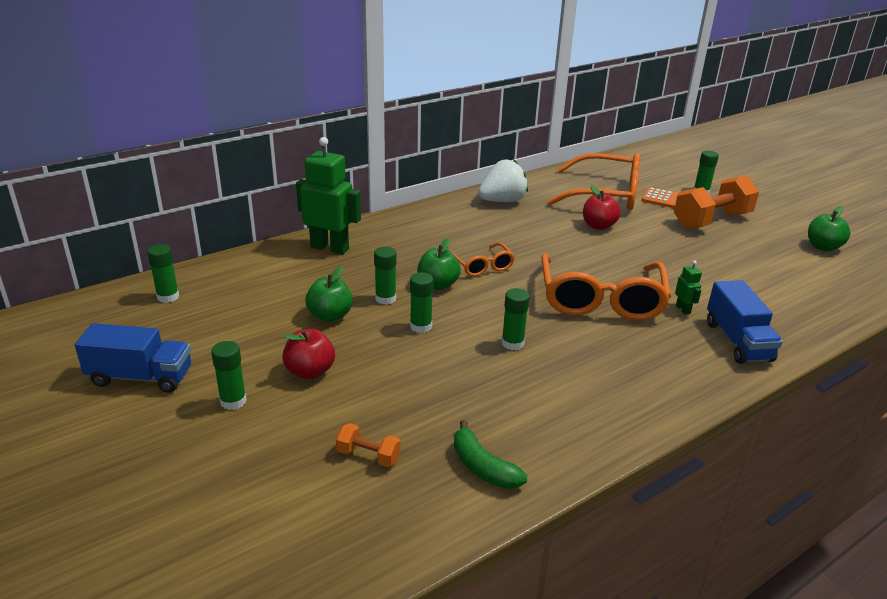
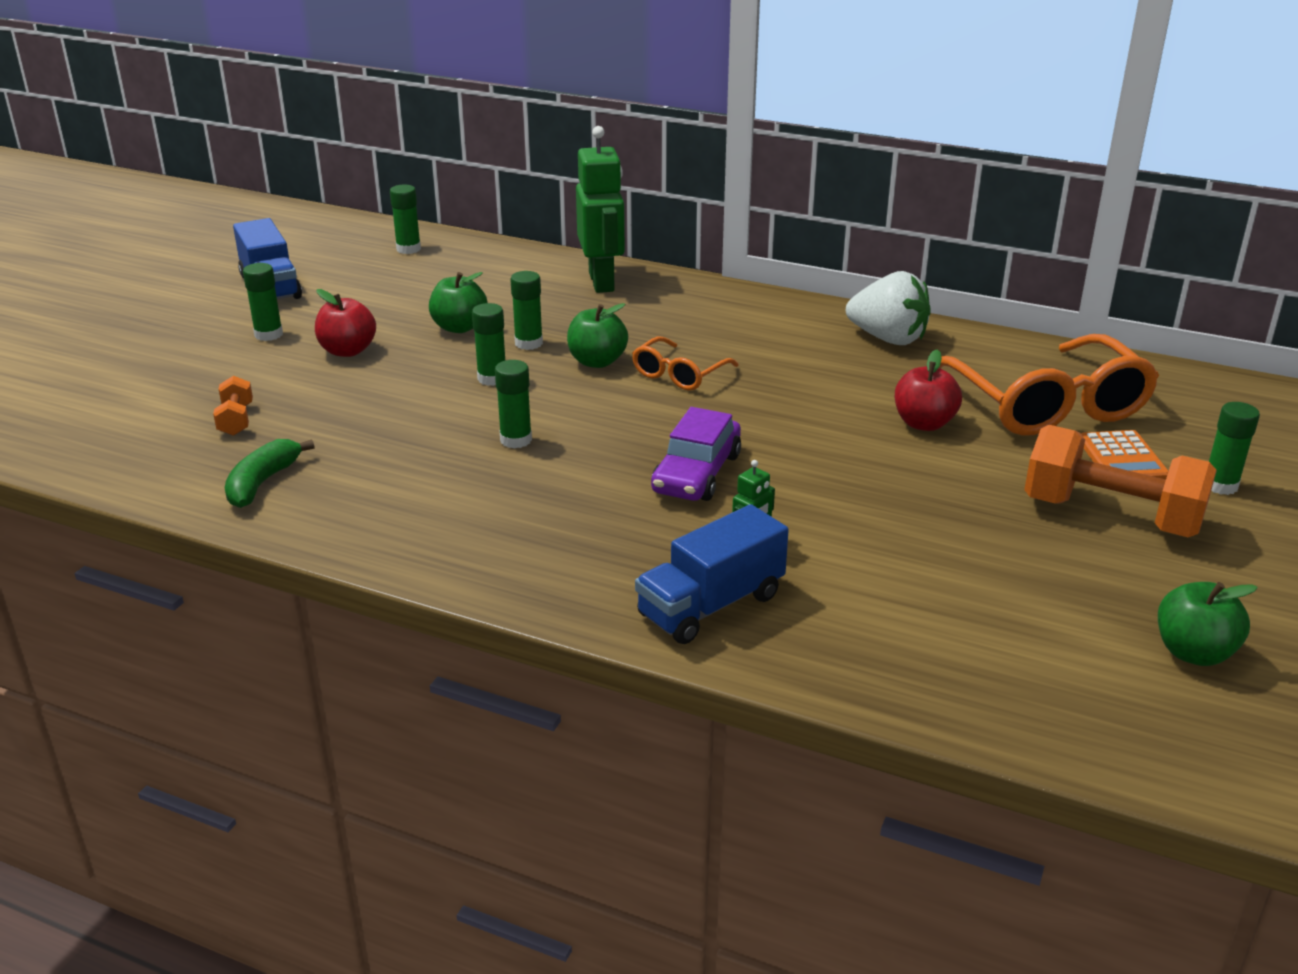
camera: 60 degrees right, 0 degrees up
orange glasses [541,253,671,321] -> purple car [651,407,741,501]

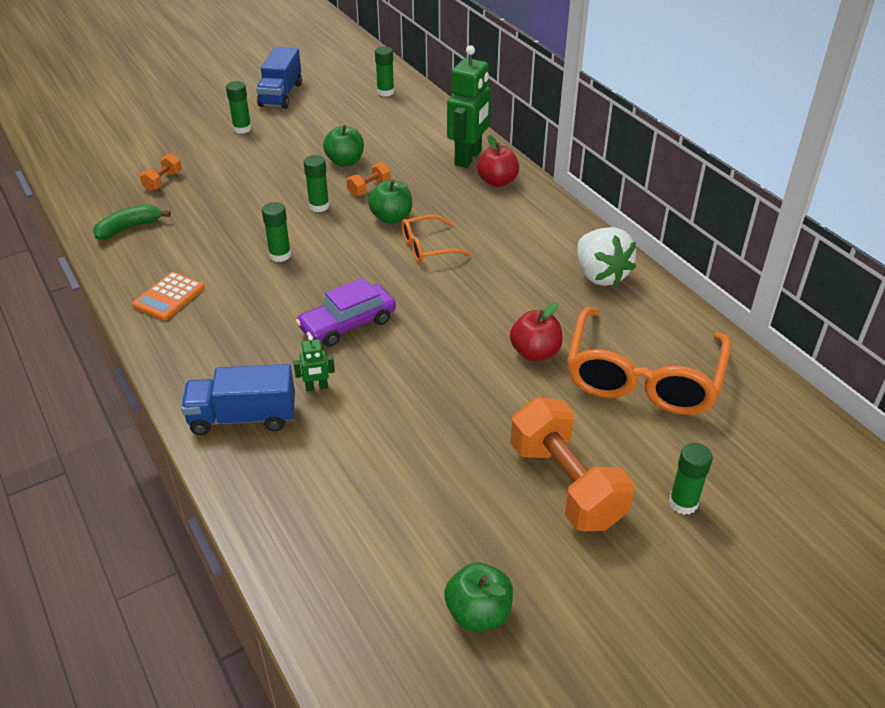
camera: 35 degrees right, 10 degrees up
red apple [315,289,376,357] -> red apple moved to [477,135,519,187]
green glue stick [510,271,543,350] -> orange dumbbell [347,162,391,196]
orange calculator [1081,430,1168,479] -> orange calculator moved to [132,272,205,321]

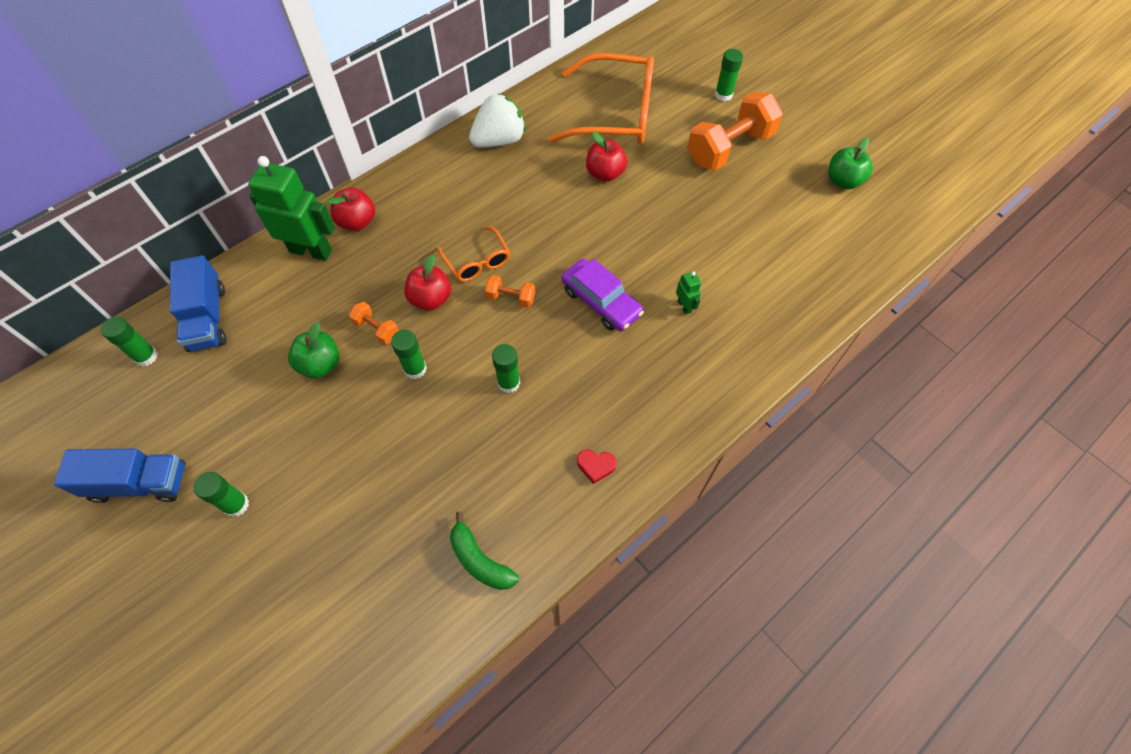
camera: 100 degrees left, 20 degrees up
orange calculator [132,272,205,321] -> red heart [577,449,617,484]
orange dumbbell [140,153,182,191] -> orange dumbbell moved to [485,275,535,308]
blue truck [181,364,295,435] -> blue truck moved to [170,256,227,352]
green apple [368,180,412,224] -> red apple [404,255,451,311]

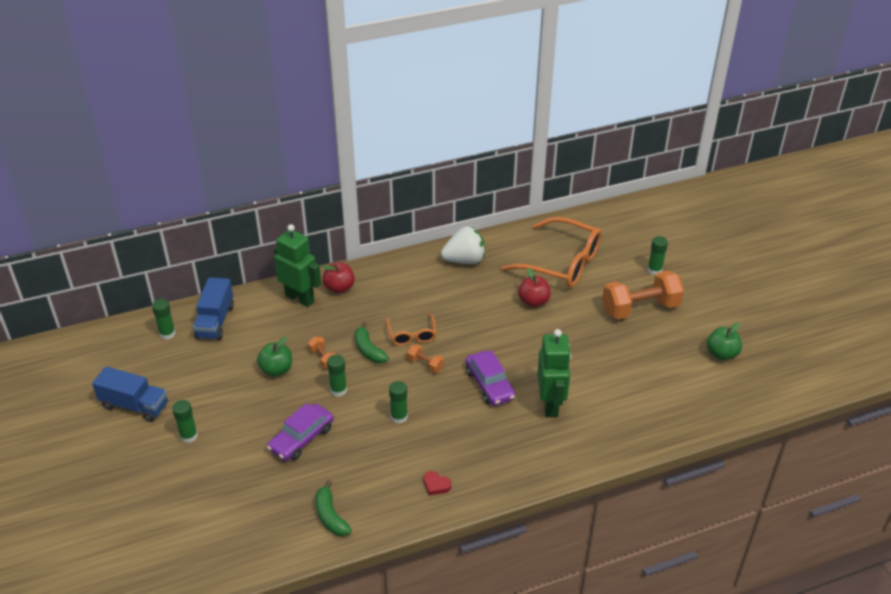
camera: 20 degrees right, 20 degrees down
red apple [404,255,451,311] -> green banana [355,322,389,363]
green robot [676,271,701,315] -> green robot [537,329,571,417], size x2.29
none -> purple car [267,403,334,461]

